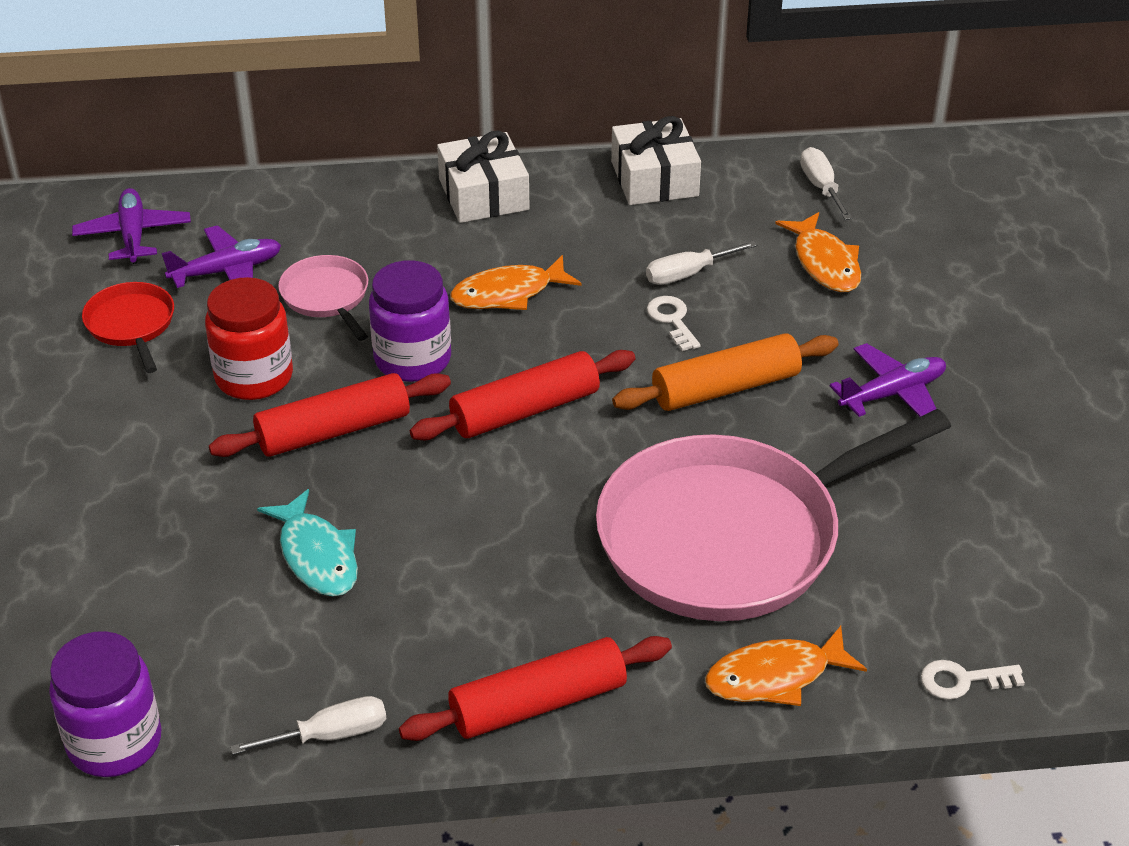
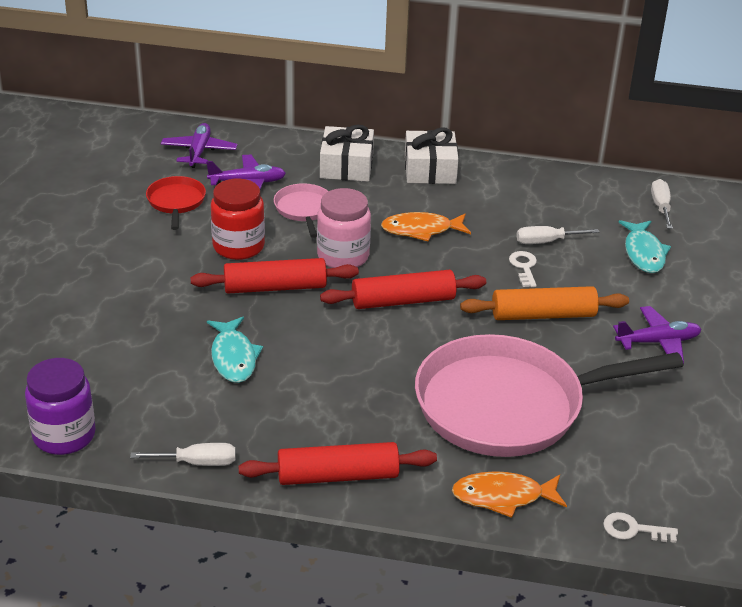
camera: 15 degrees right, 5 degrees down
purple jar [369,260,451,382] -> pink jar [317,188,371,268]
white gift [611,116,701,205] -> white gift moved to [320,124,374,182]
orange fish [775,212,861,292] -> turquoise fish [618,220,671,273]

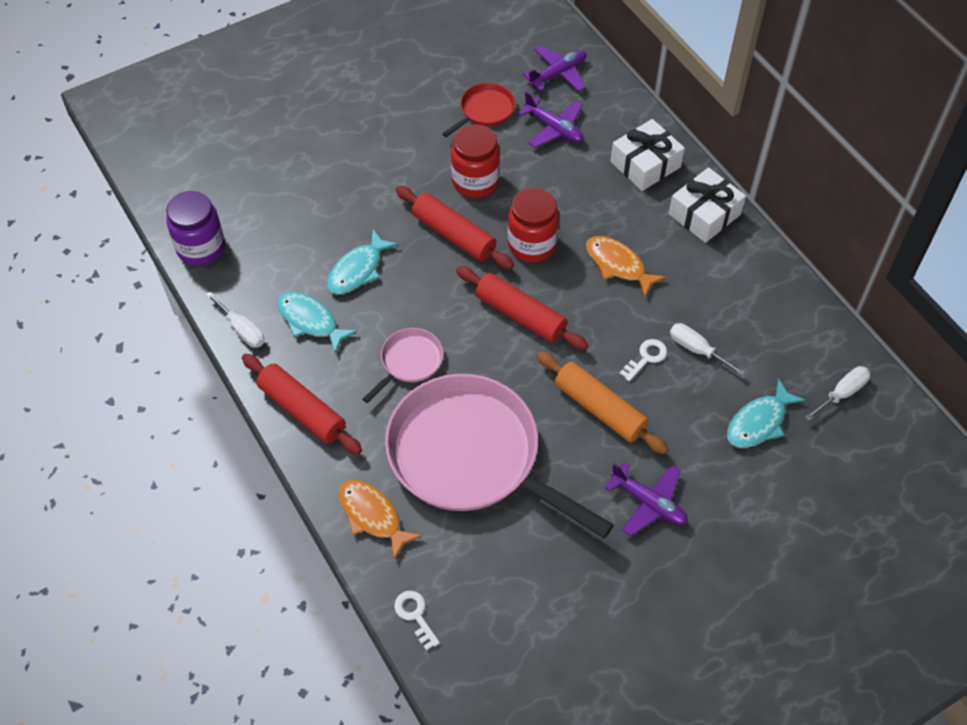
camera: 50 degrees right, 20 degrees up
pink pan [274,183,329,238] -> pink pan moved to [362,328,443,403]
pink jar [317,188,371,268] -> red jar [508,188,559,262]
none -> turquoise fish [277,292,358,353]

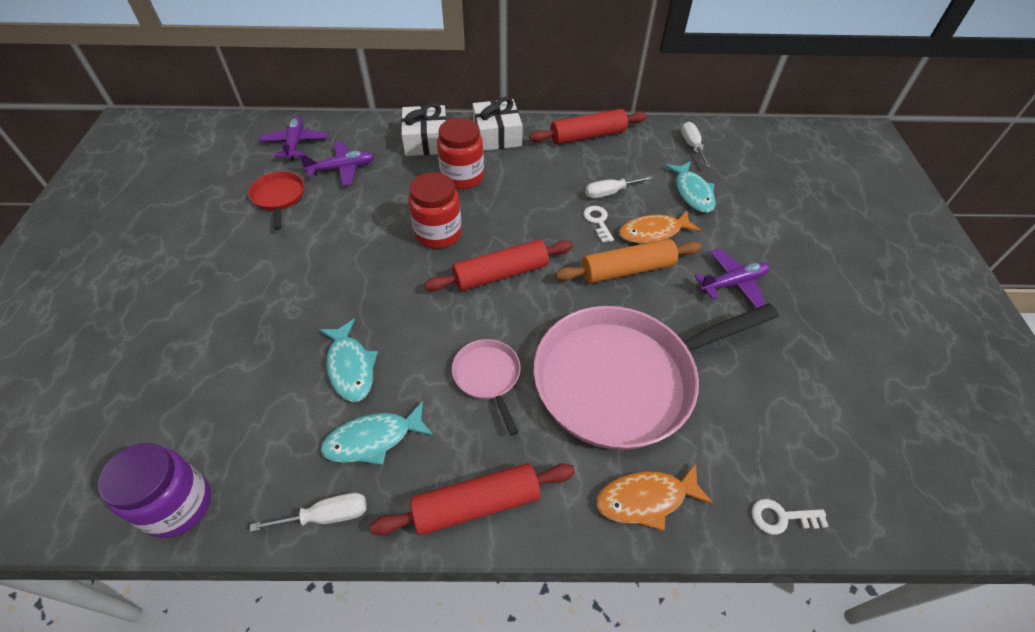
camera: 60 degrees left, 5 degrees down
red rolling pin [396,186,514,269] -> red rolling pin moved to [529,109,647,145]
red jar [451,124,500,198] -> red jar moved to [437,118,484,189]
orange fish [586,236,666,297] -> orange fish moved to [619,211,701,243]

